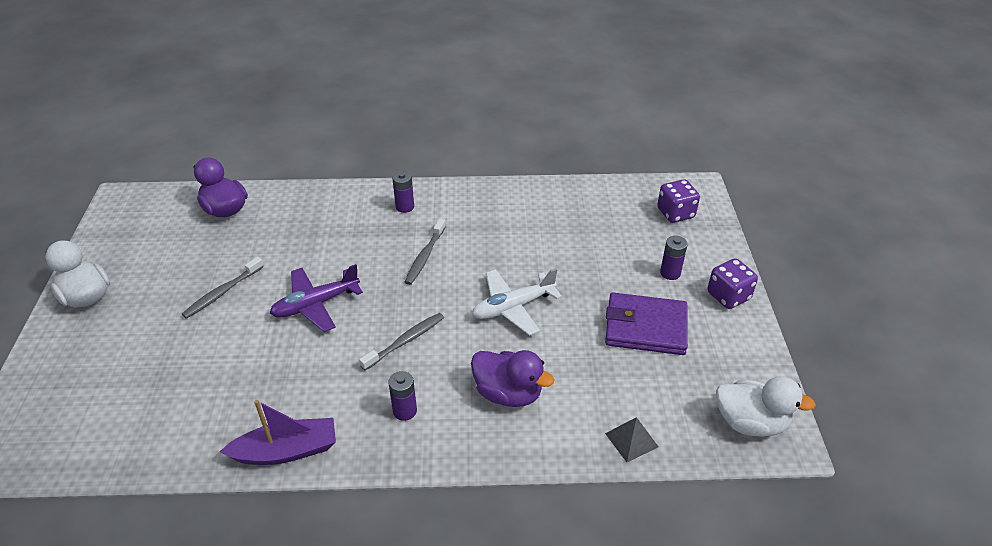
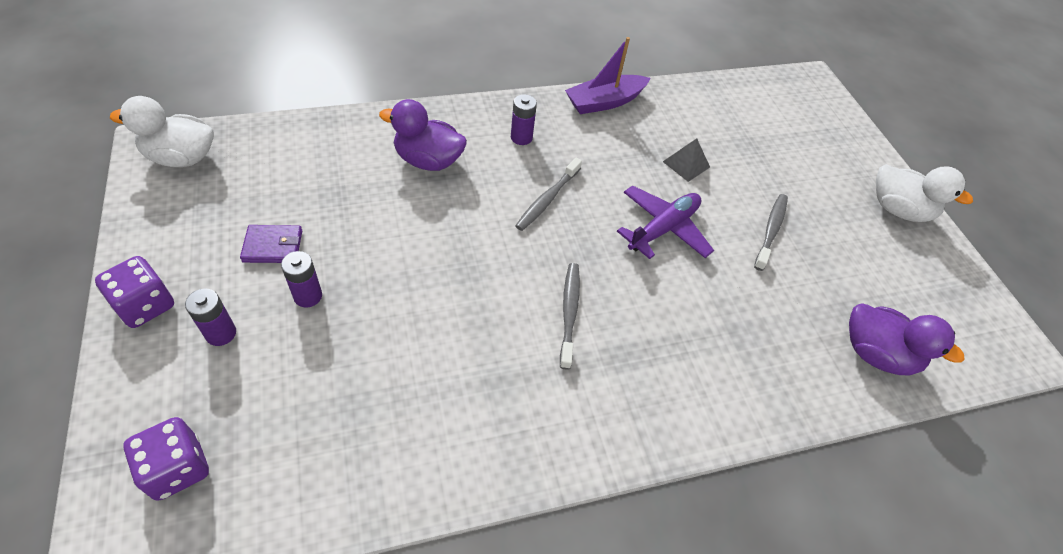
camera: 160 degrees right, 10 degrees up
purple battery [392,171,414,213] -> purple battery moved to [281,251,322,308]
white plane [472,268,562,336] -> none
purple wallet [605,293,688,355] -> purple wallet [240,225,302,263], size x0.55
grey pyramid [605,417,659,462] -> grey pyramid moved to [663,138,710,182]

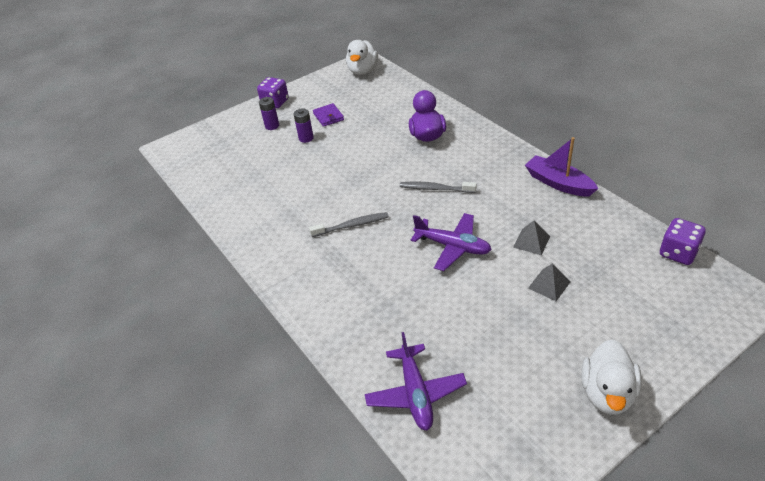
camera: 80 degrees right, 10 degrees down
white duck [110,96,214,167] -> white duck turned 150 degrees counterclockwise [346,40,378,75]
purple dice [123,417,209,501] -> purple dice moved to [660,218,706,265]
purple battery [511,94,537,145] -> none
grey toothbrush [754,194,788,271] -> none
purple duck [849,303,965,376] -> purple plane [365,332,467,430]
none -> grey pyramid [528,263,570,301]

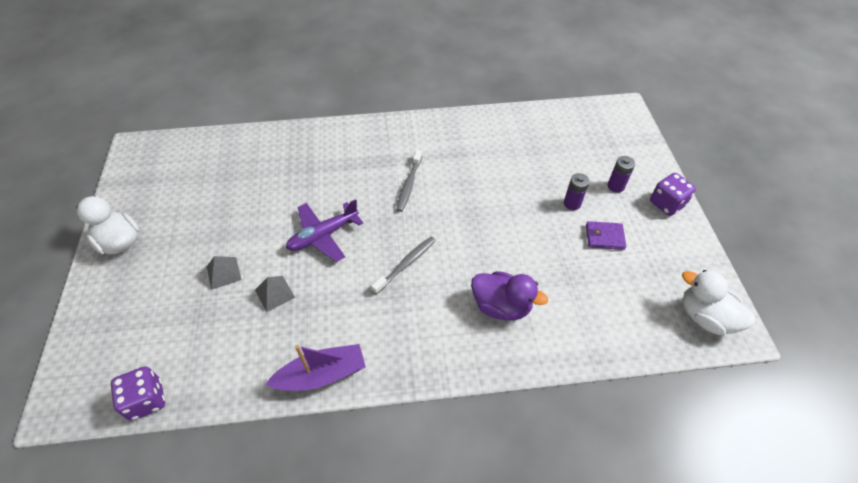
camera: 115 degrees right, 10 degrees up
purple plane [365,332,467,430] -> none

